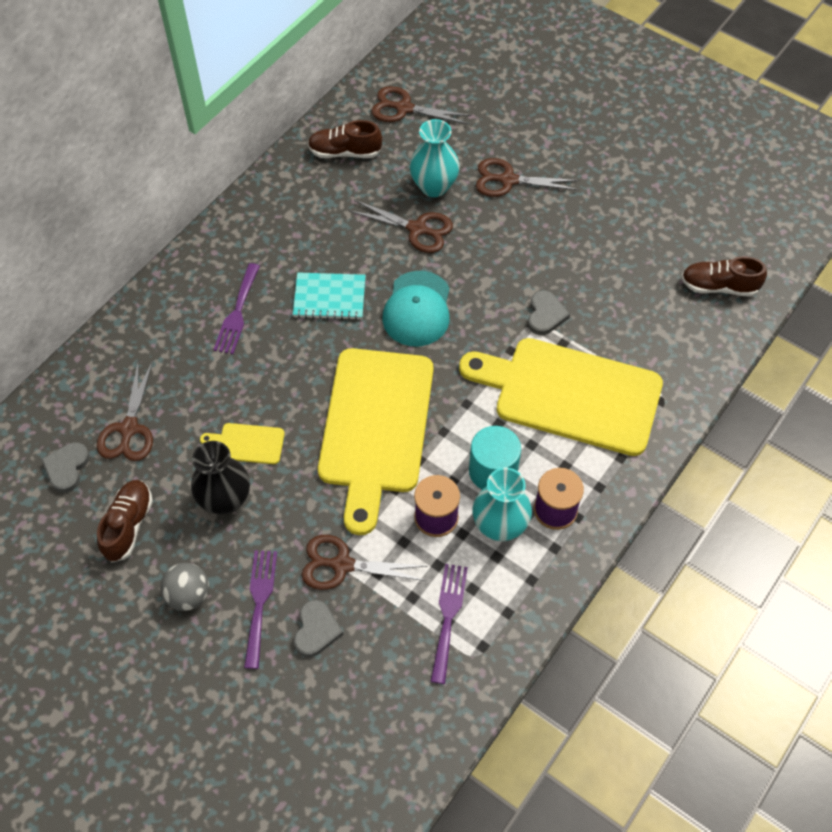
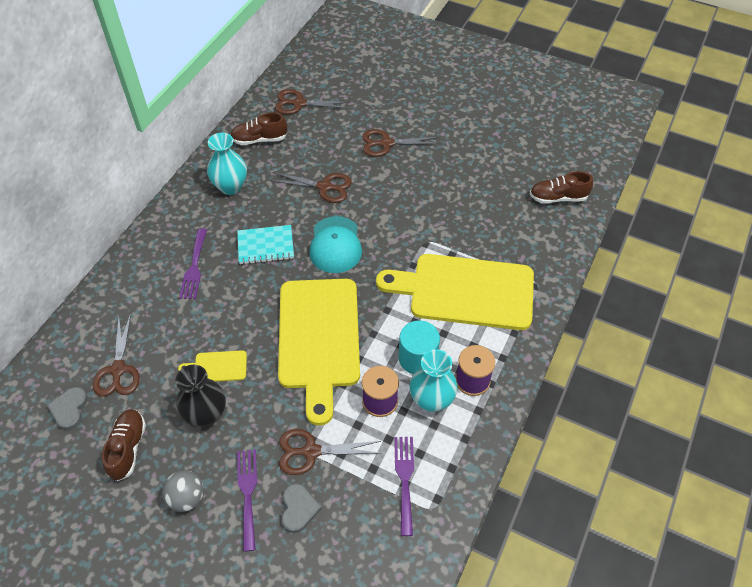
camera: 10 degrees left, 5 degrees down
turquoise vase [410,119,460,197] -> turquoise vase moved to [207,133,247,195]
grey heart [528,291,570,335] -> none

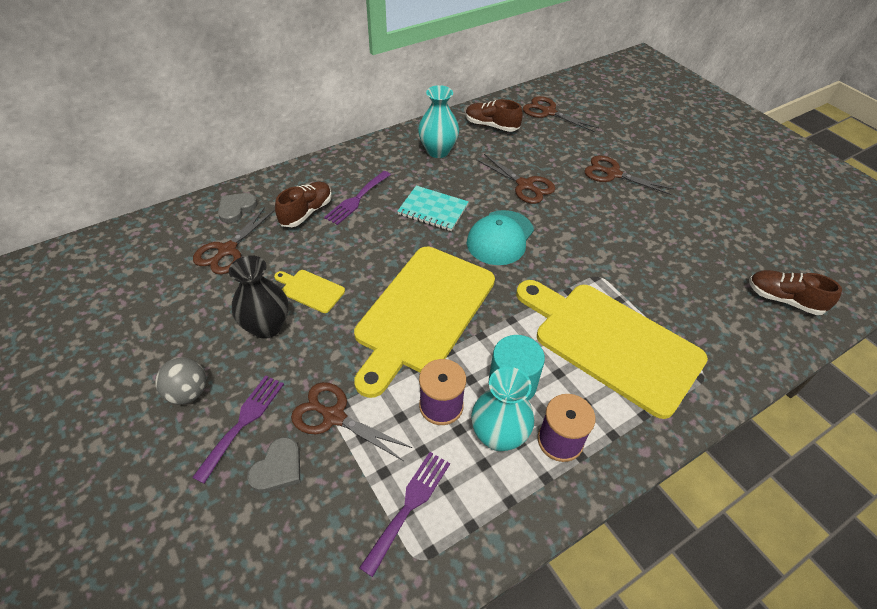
camera: 30 degrees right, 5 degrees down
grey heart [47,387,88,430] -> grey heart moved to [218,193,257,223]
brown shoe [102,409,146,481] -> brown shoe moved to [275,181,332,227]

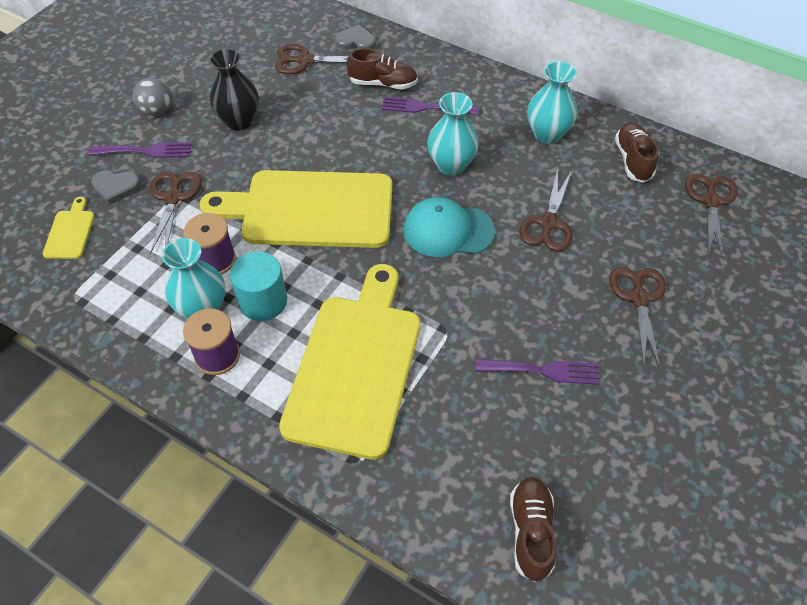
camera: 65 degrees right, 5 degrees up
yellow cutting board [274,270,345,313] -> yellow cutting board moved to [43,197,94,259]
purple fork [359,452,450,577] -> purple fork moved to [476,359,600,385]
turquoise notebook [397,186,469,231] -> turquoise vase [427,92,479,176]

